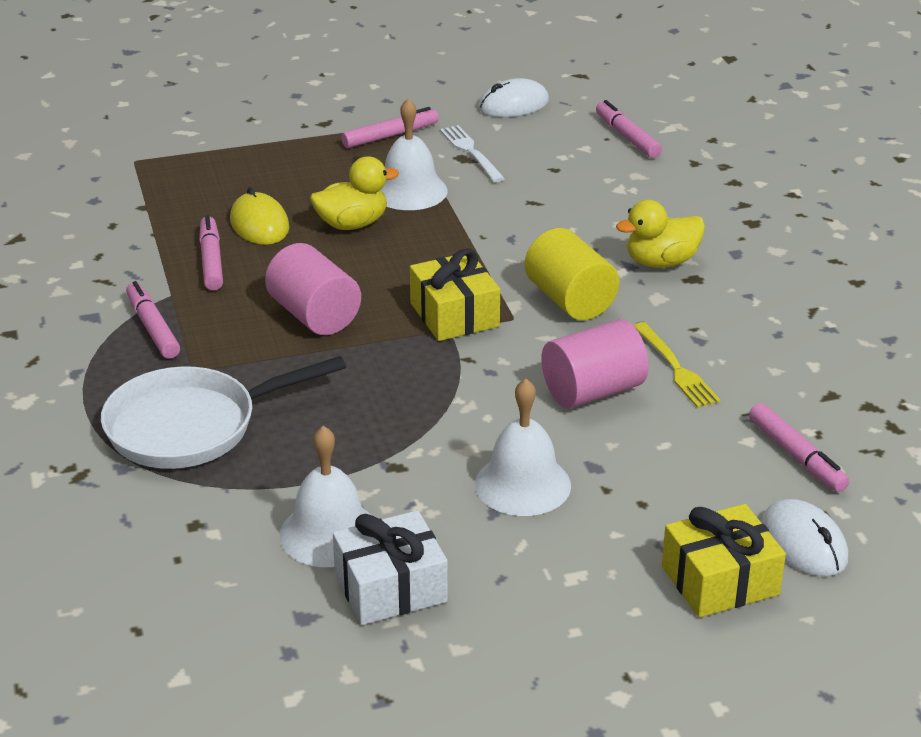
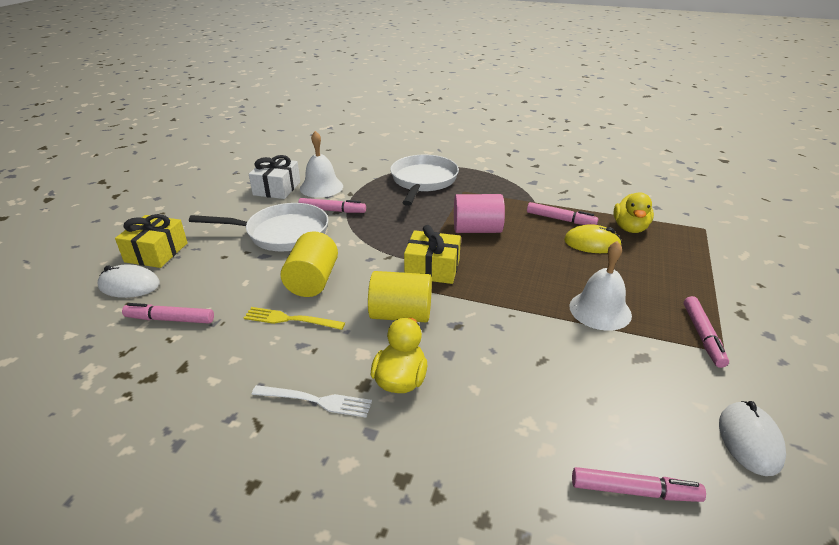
camera: 125 degrees right, 0 degrees up
pink marker [126,281,180,359] -> pink marker moved to [298,198,366,213]
yellow duck [310,156,399,230] -> yellow duck moved to [613,193,654,233]
white fork [440,125,505,182] -> white fork moved to [251,385,372,418]
white bell [475,378,571,516] -> white pan [189,203,328,252]
pink cylinder [541,319,649,408] -> yellow cylinder [280,231,338,297]

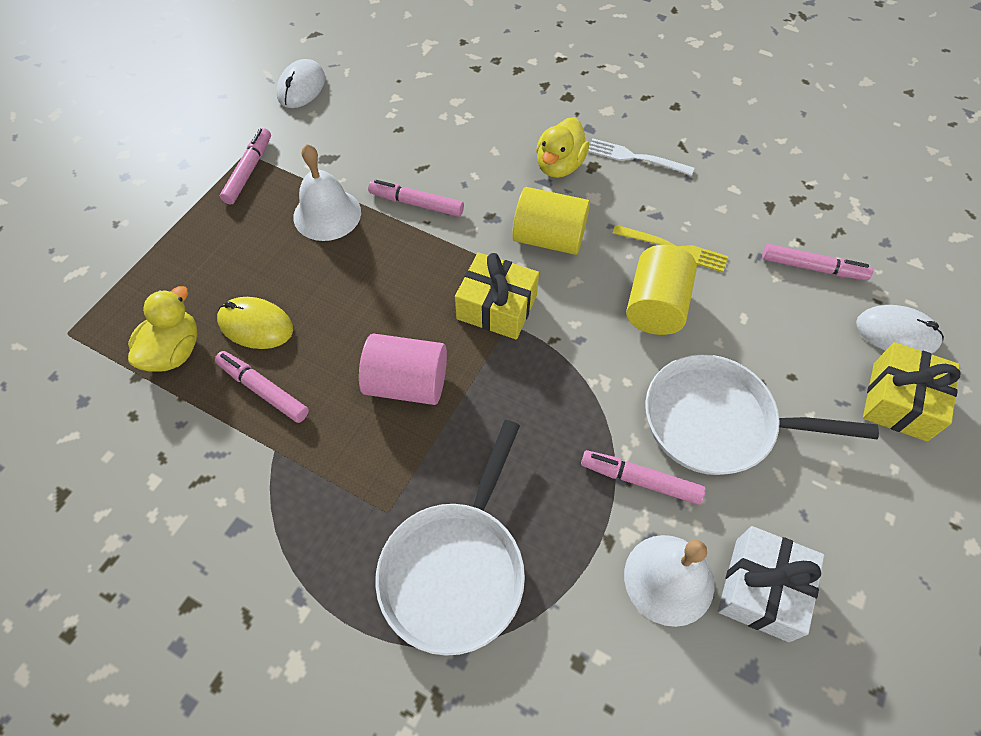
camera: 170 degrees left, 25 degrees up
pink marker [572,467,706,502] -> pink marker moved to [368,180,464,217]

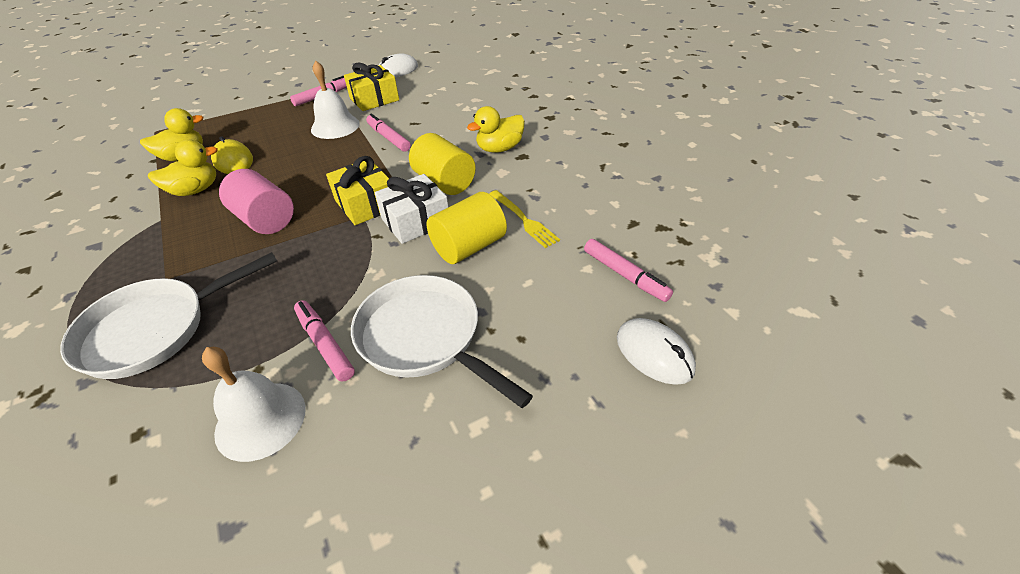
camera: 35 degrees right, 15 degrees down
pink marker [215,351,309,423] -> yellow duck [148,140,218,196]
white fork [588,138,694,176] -> none
white gift [718,526,824,642] -> white gift moved to [375,174,448,244]
yellow gift [863,342,961,441] -> yellow gift moved to [344,62,399,111]

